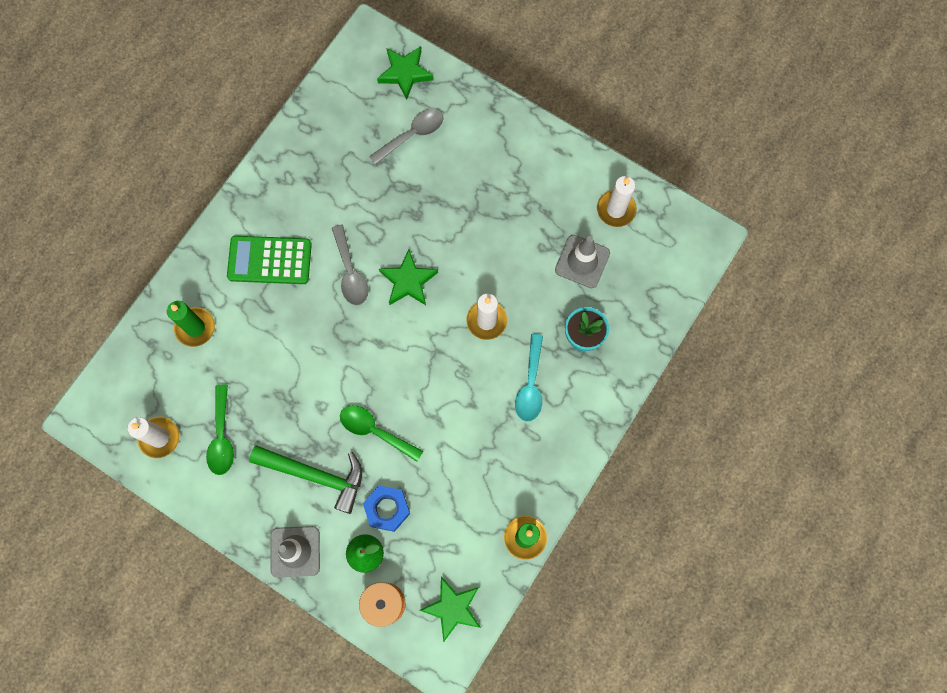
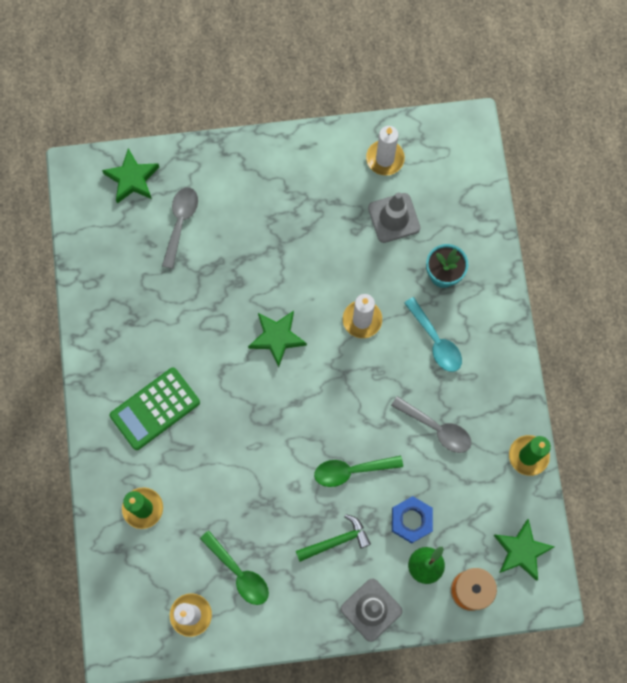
camera: 40 degrees left, 0 degrees up
green hammer [249,445,362,514] -> green hammer [296,514,371,562], size x0.65
grey spoon [332,225,368,305] -> grey spoon moved to [391,396,471,453]

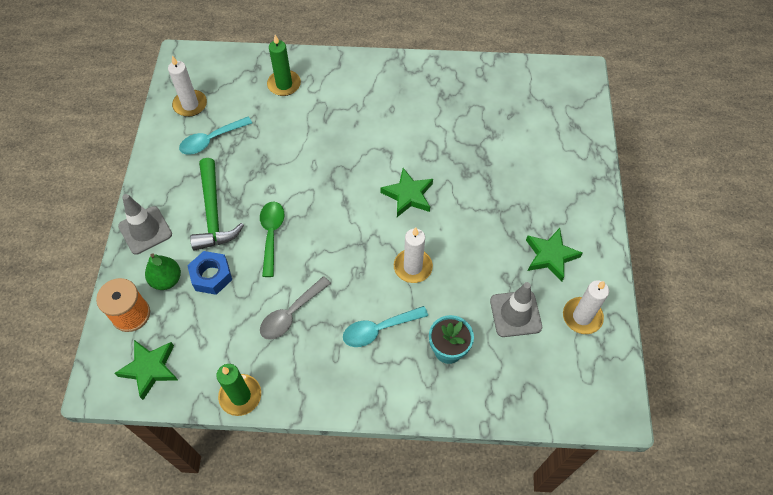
camera: 100 degrees right, 15 degrees down
green star [102,148,159,204] -> green star moved to [526,228,582,282]
green calculator [110,367,200,450] -> none
grey spoon [162,187,198,269] -> none
green spoon [200,531,269,605] -> turquoise spoon [179,117,252,155]
green hammer [296,514,371,562] -> green hammer [190,158,244,251], size x1.54

